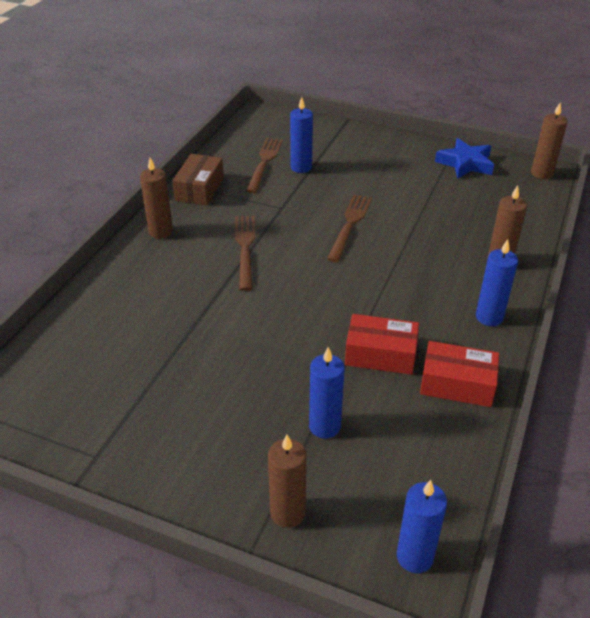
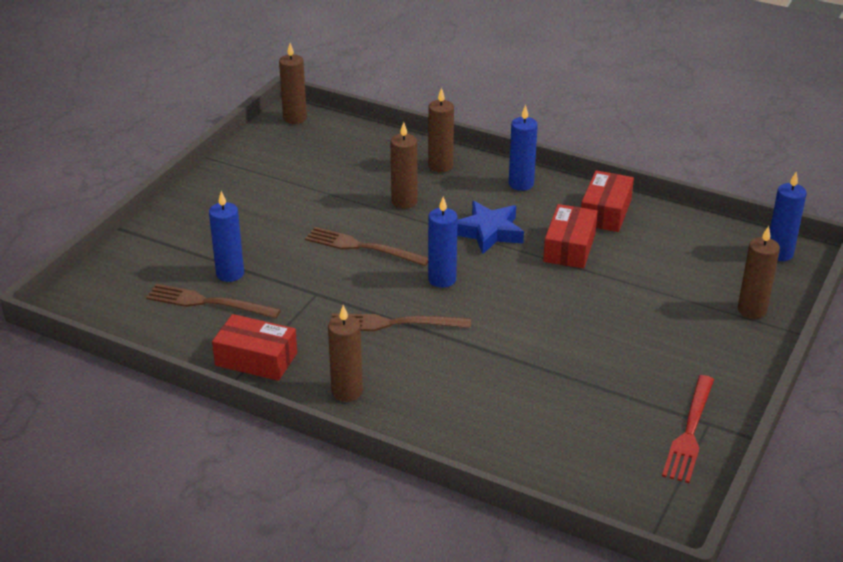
camera: 85 degrees left, 5 degrees down
brown box [172,154,224,206] -> red box [212,314,297,381]
blue candle [309,347,345,439] -> blue candle moved to [428,196,458,288]
blue star [435,138,494,179] -> blue star moved to [457,201,524,254]
none -> brown candle [391,122,417,209]
none -> red fork [662,375,714,483]

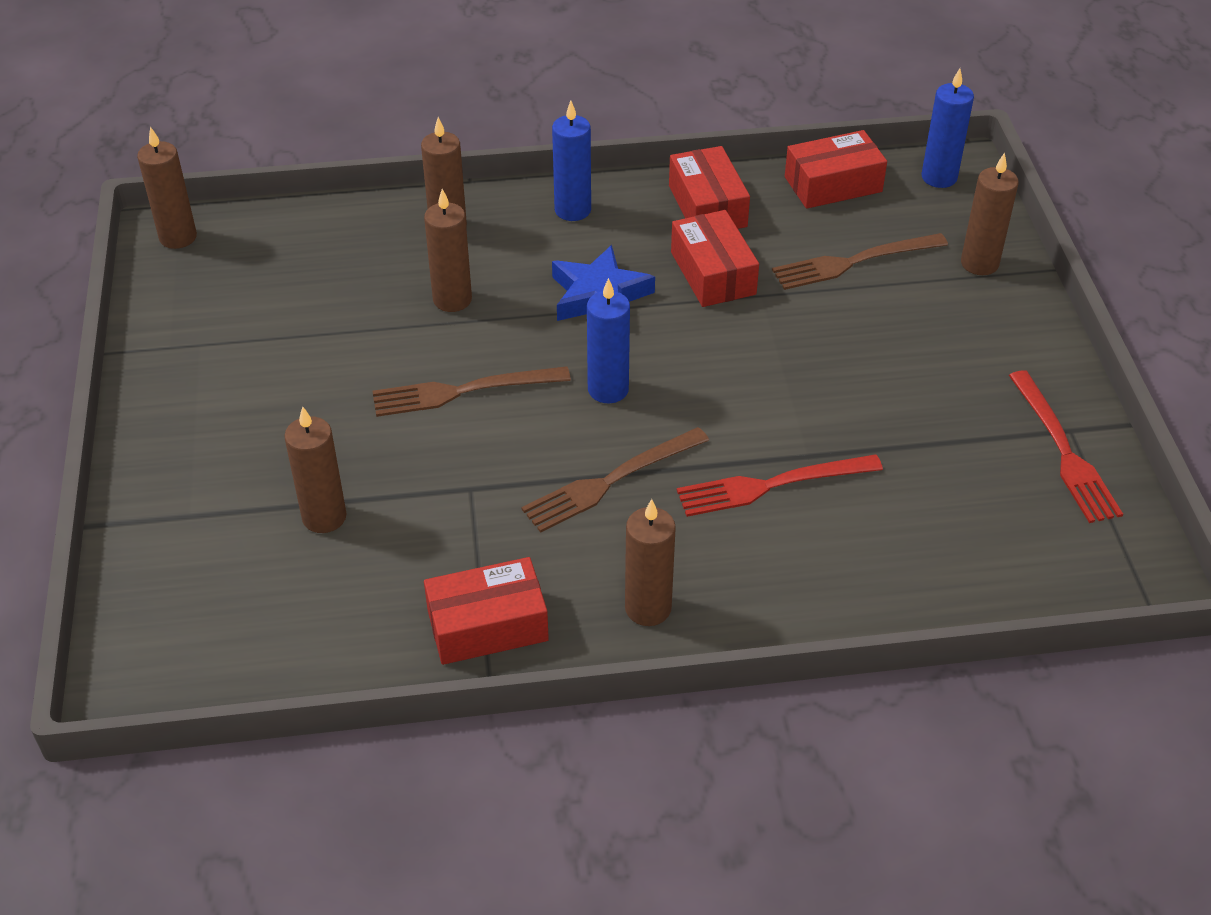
camera: 35 degrees left, 10 degrees up
brown fork [146,284,281,319] -> brown fork moved to [772,233,948,290]
blue candle [209,191,244,282] -> brown candle [284,406,346,533]
none -> red fork [677,454,883,517]
none -> red box [785,130,887,209]

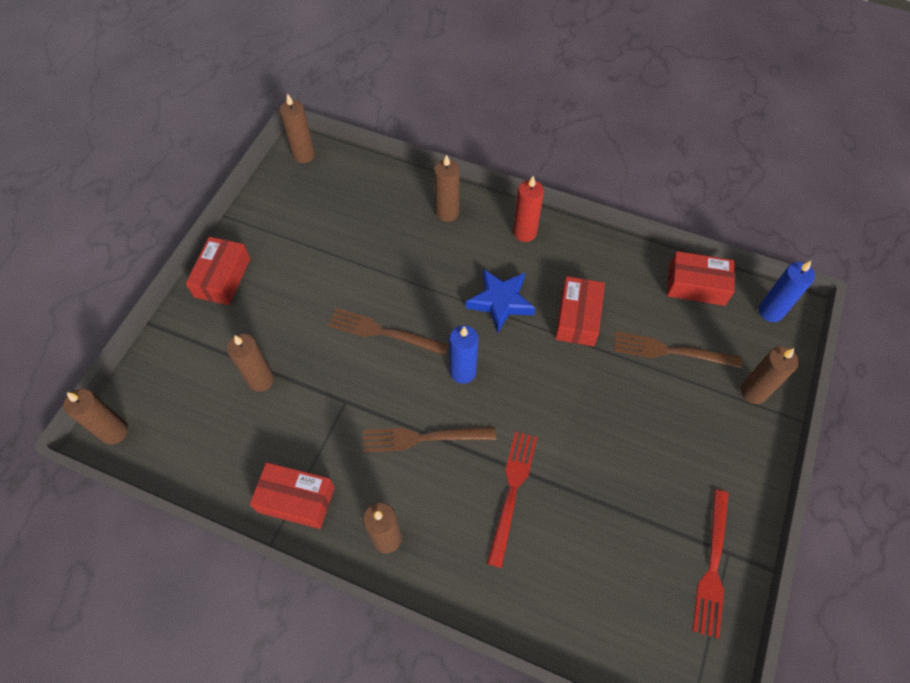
camera: 30 degrees right, 15 degrees up
brown candle [424,189,472,312] -> brown candle moved to [63,389,128,445]
blue candle [552,101,591,221] -> red candle [513,176,544,242]
red box [669,146,750,229] -> red box moved to [186,237,250,305]
red fork [677,454,883,517] -> red fork turned 90 degrees clockwise [487,431,537,568]

